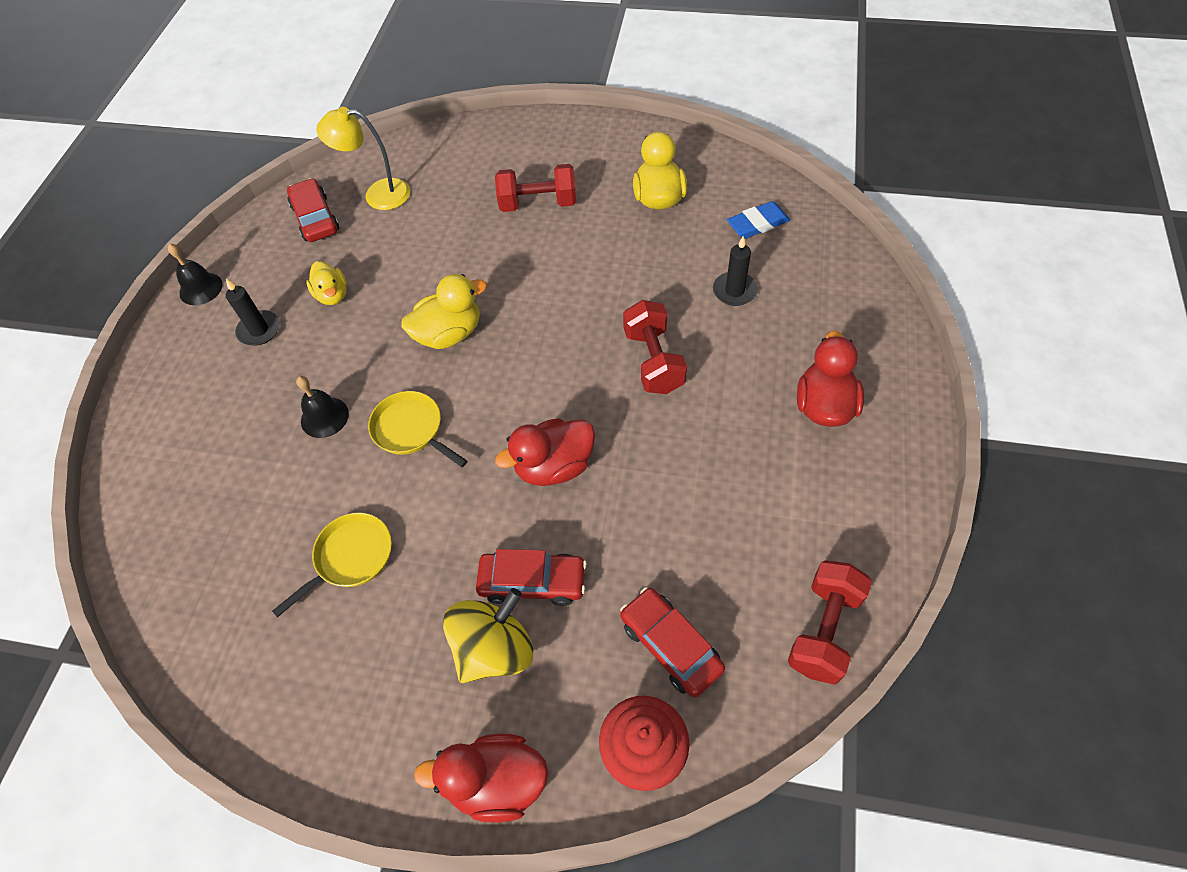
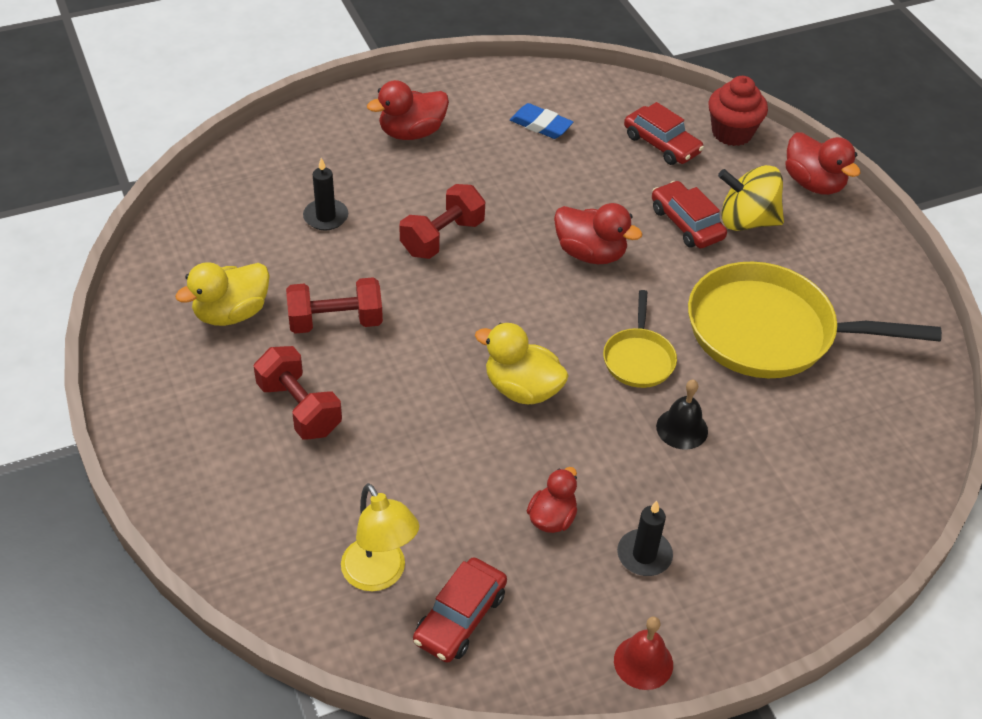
camera: 130 degrees left, 10 degrees down
black bell [168,243,223,305] -> red bell [614,617,673,690]
yellow pan [272,512,392,617] -> yellow pan [688,262,942,378], size x2.05
yellow duck [306,261,347,305] -> red duck [527,467,577,533]
red car [620,587,725,698] -> red car turned 60 degrees counterclockwise [624,102,704,165]
blue eraser [727,201,790,239] -> blue eraser moved to [510,103,573,139]
red dumbbell [788,560,872,685] -> red dumbbell moved to [286,277,383,334]

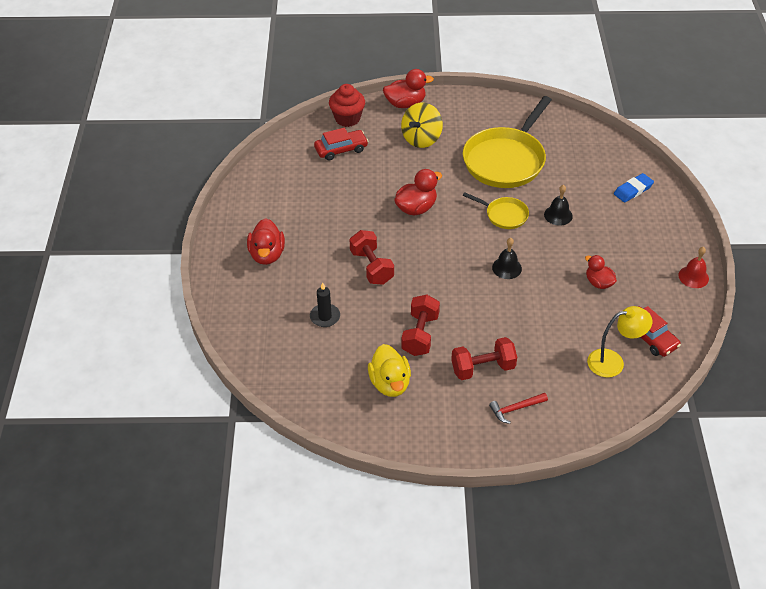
camera: 65 degrees left, 0 degrees up
yellow duck [475,323,569,404] -> black bell [492,238,522,279]
blue eraser [510,103,573,139] -> blue eraser moved to [614,173,654,203]
black candle [617,501,673,576] -> none
red car [652,181,727,248] -> none
none -> red hammer [489,393,548,424]

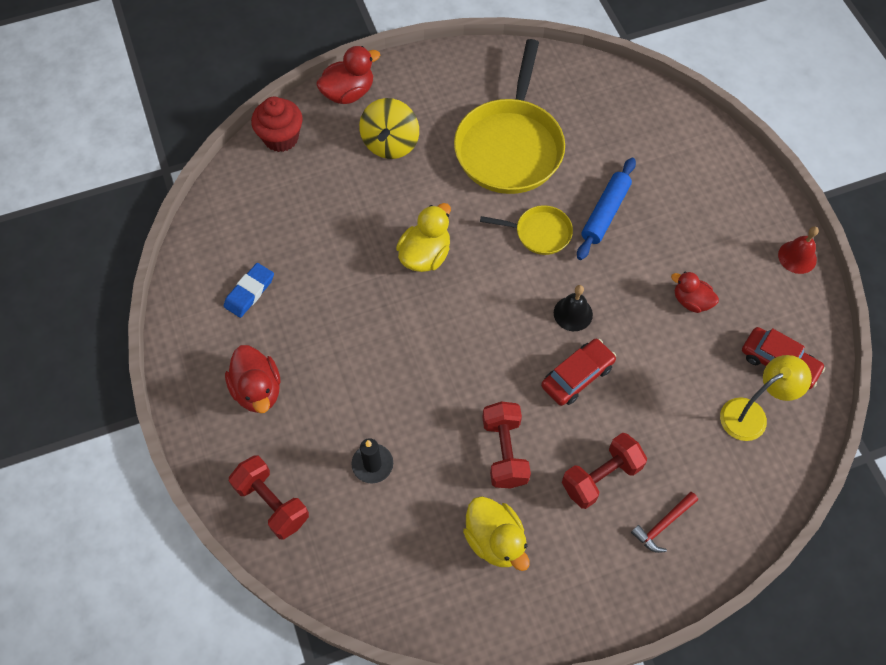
camera: 20 degrees left, 15 degrees up
red car [314,128,368,161] -> red car moved to [541,339,616,406]
red dumbbell [349,230,394,285] -> red dumbbell moved to [229,455,309,540]
red duck [394,169,442,216] -> yellow duck [396,203,451,272]
black bell [544,185,573,226] -> blue rolling pin [577,158,636,260]
blue eraser [614,173,654,203] -> blue eraser moved to [224,263,274,318]

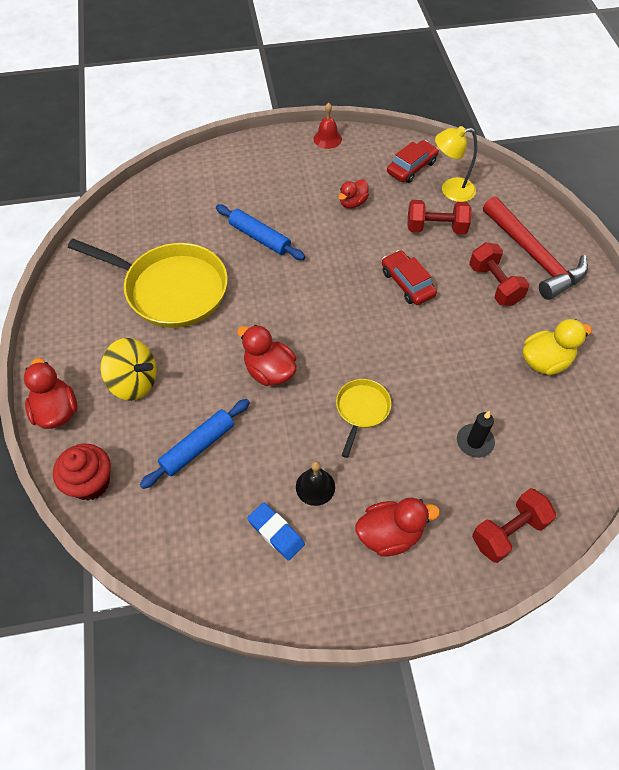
camera: 80 degrees left, 5 degrees down
yellow duck [396,203,451,272] -> red duck [237,325,297,386]
yellow pan [480,205,573,255] -> yellow pan moved to [336,379,391,458]
red dumbbell [482,401,531,489] -> red dumbbell moved to [407,200,472,234]
black bell [554,285,593,331] -> black bell moved to [296,461,335,506]
red hammer [631,492,698,553] -> red hammer [483,196,588,300], size x2.27
yellow lamp [720,355,812,441] -> yellow lamp turned 75 degrees counterclockwise [435,126,477,202]
none -> blue rolling pin [140,399,250,489]

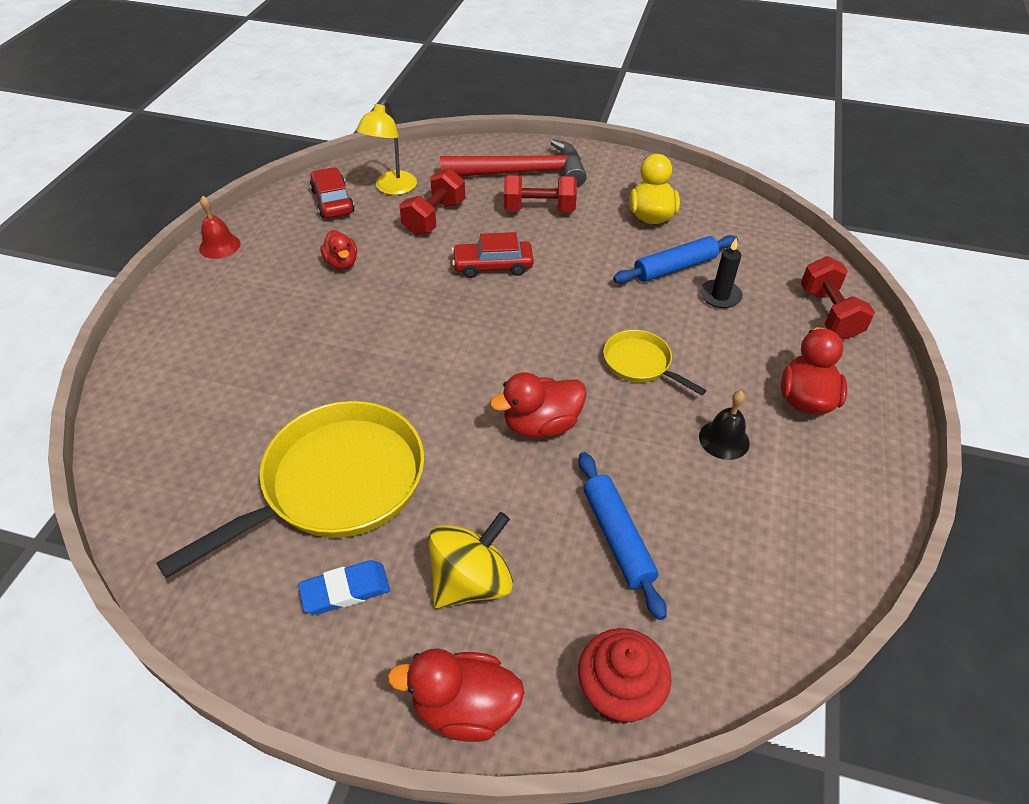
camera: 65 degrees left, 10 degrees down
blue rolling pin [216,204,305,260] -> blue rolling pin moved to [613,235,738,283]
blue eraser [247,502,305,561] -> blue eraser moved to [298,560,390,615]

